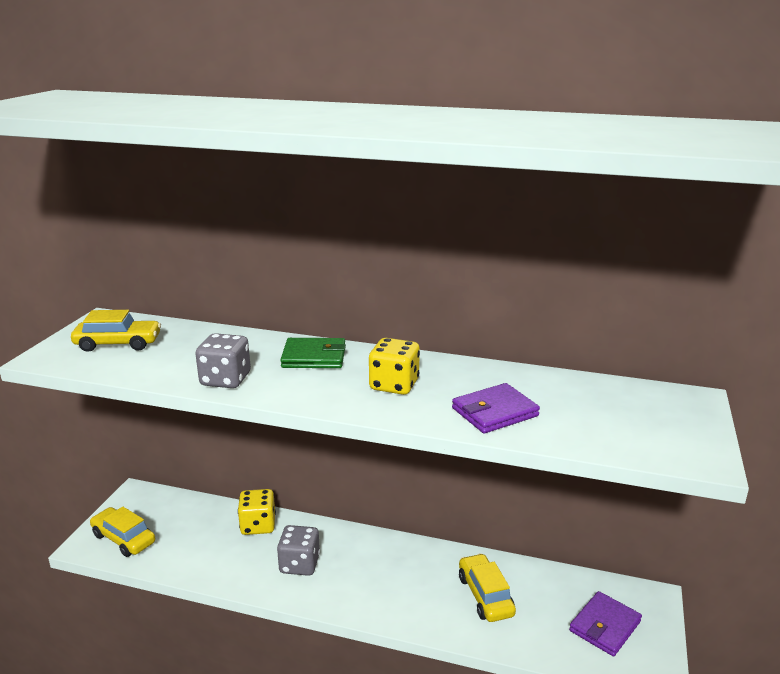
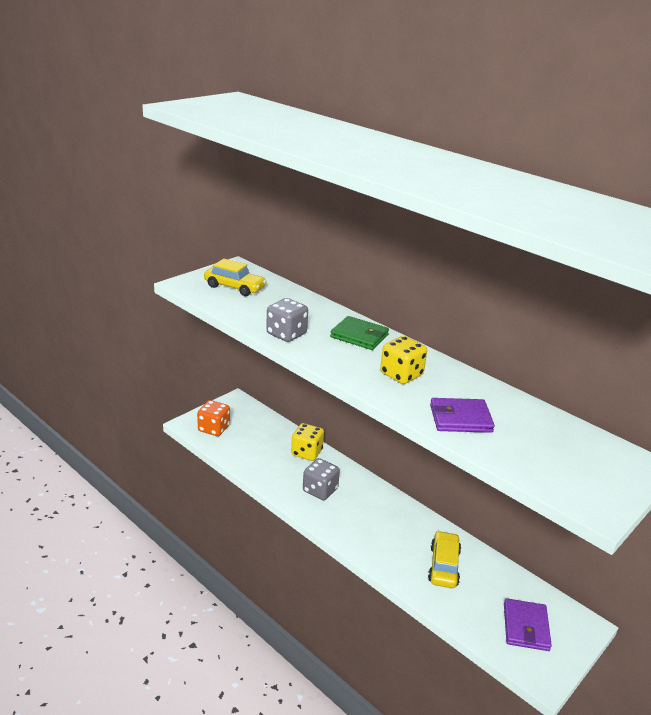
camera: 25 degrees right, 5 degrees up
yellow car [90,507,155,557] -> orange dice [197,400,230,436]
purple wallet [569,591,642,656] -> purple wallet turned 60 degrees counterclockwise [504,598,552,651]

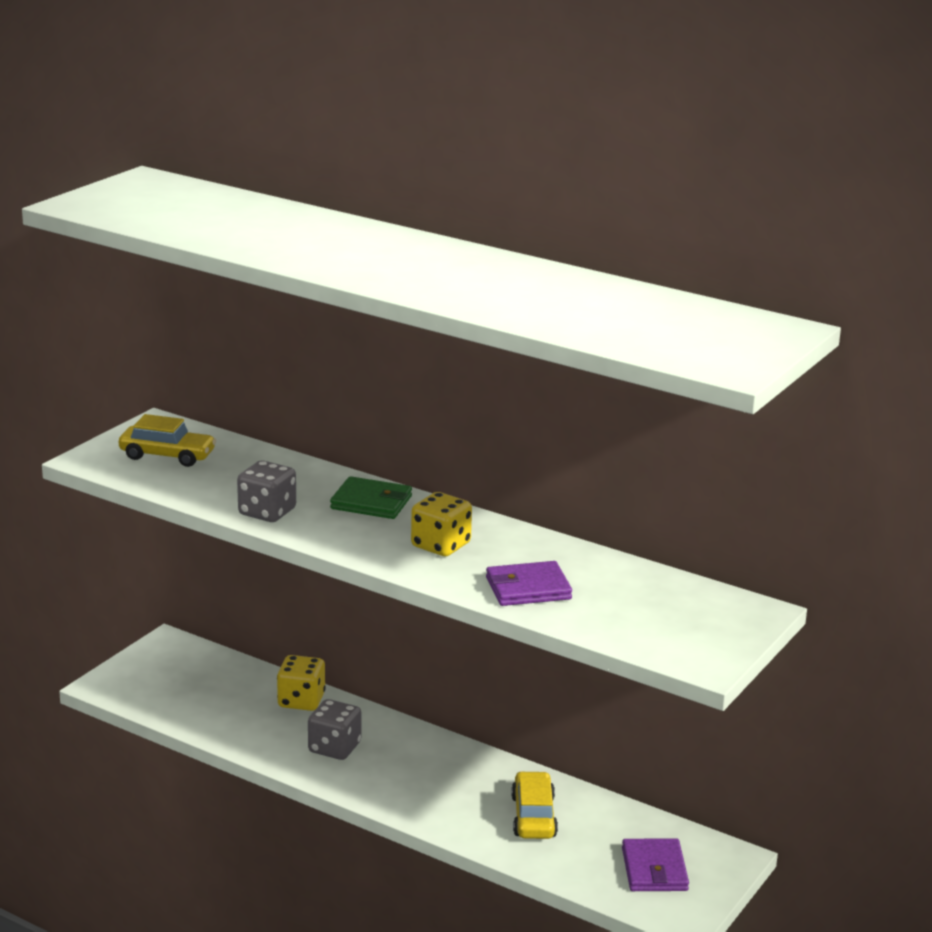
camera: 10 degrees left, 5 degrees down
orange dice [197,400,230,436] -> none

